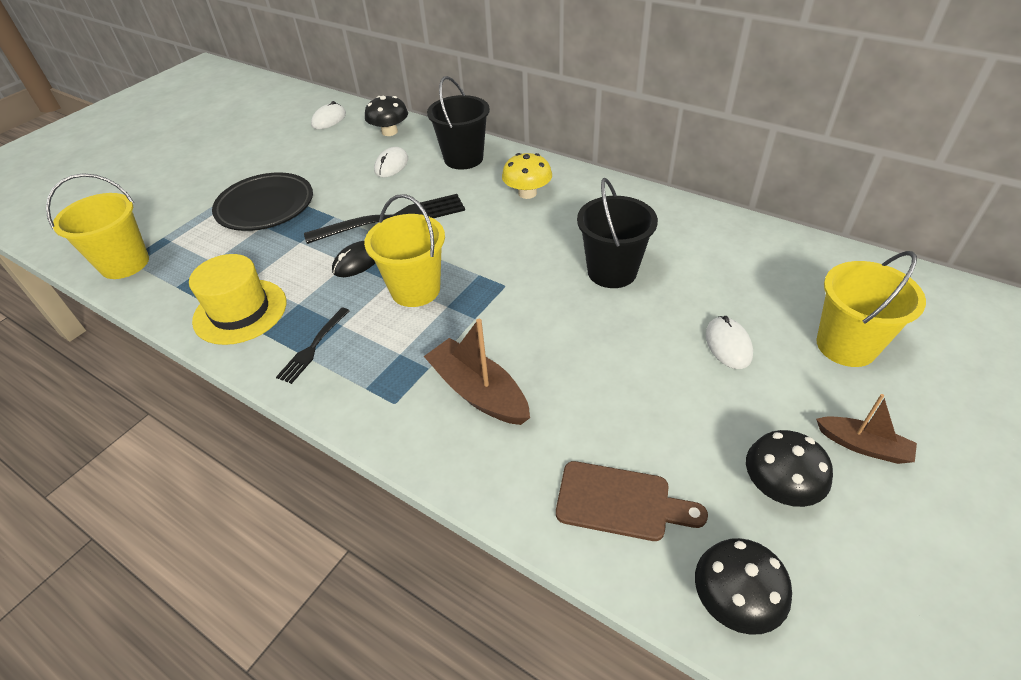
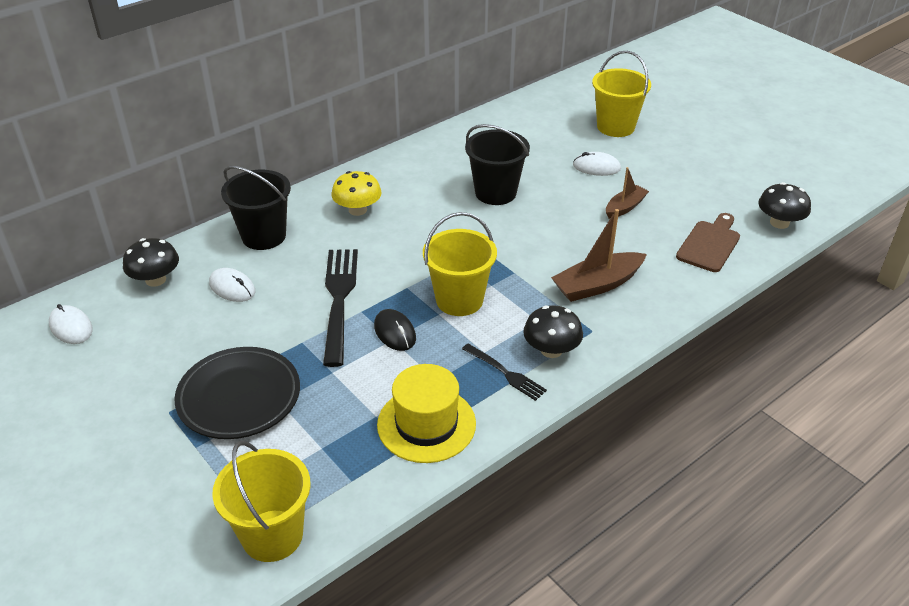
camera: 75 degrees left, 5 degrees down
black mushroom [746,430,833,507] -> black mushroom moved to [523,305,583,358]
brown boat [816,394,917,464] -> brown boat moved to [606,167,649,219]

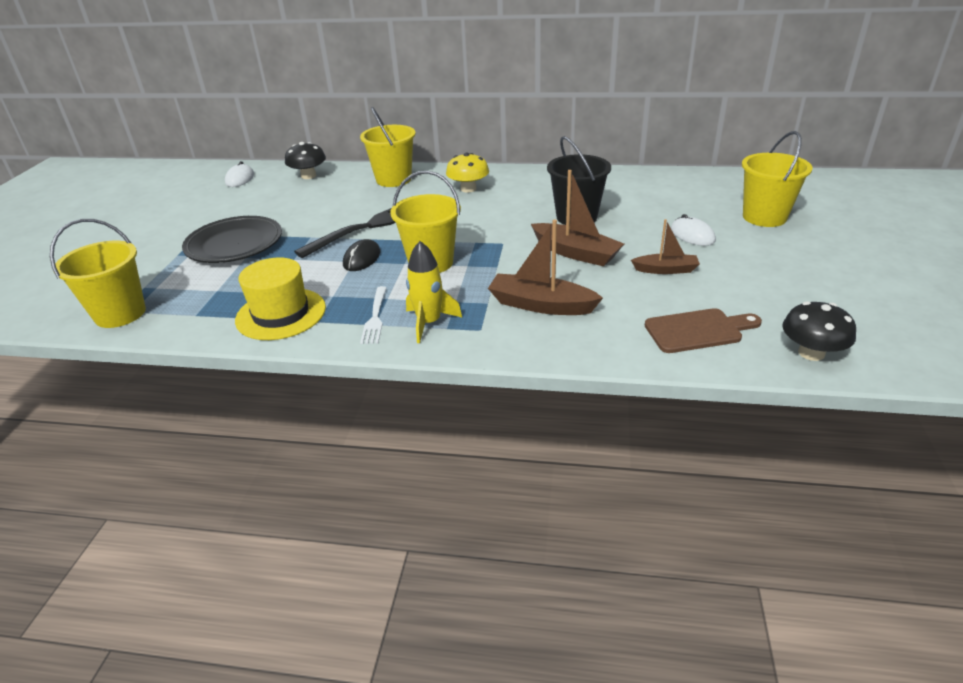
camera: 50 degrees right, 5 degrees down
white mouse [209,268,255,302] -> none
black bucket [221,166,291,250] -> yellow bucket [360,107,416,187]
black fork [462,344,547,401] -> white fork [360,286,387,344]
black mushroom [523,305,583,358] -> yellow rocket [406,241,462,343]
none -> brown boat [531,170,624,266]

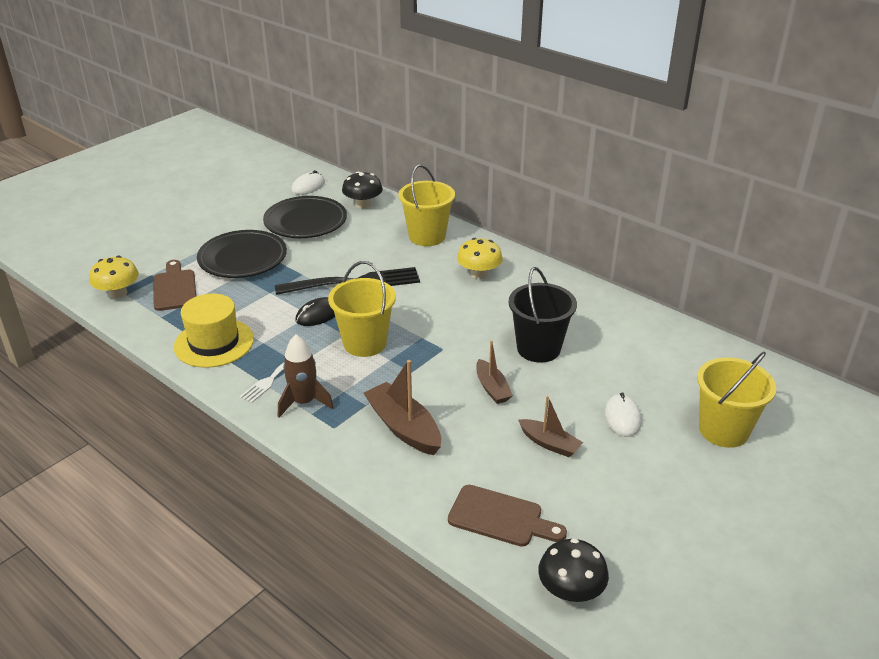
camera: 30 degrees right, 0 degrees up
yellow bucket [50,219,146,328] -> yellow mushroom [89,256,139,298]
yellow rocket [406,241,462,343] -> brown rocket [278,335,334,418]
brown boat [531,170,624,266] -> brown boat [476,340,513,404], size x0.62
none -> brown cutting board [153,260,196,311]
none -> black plate [263,196,347,238]

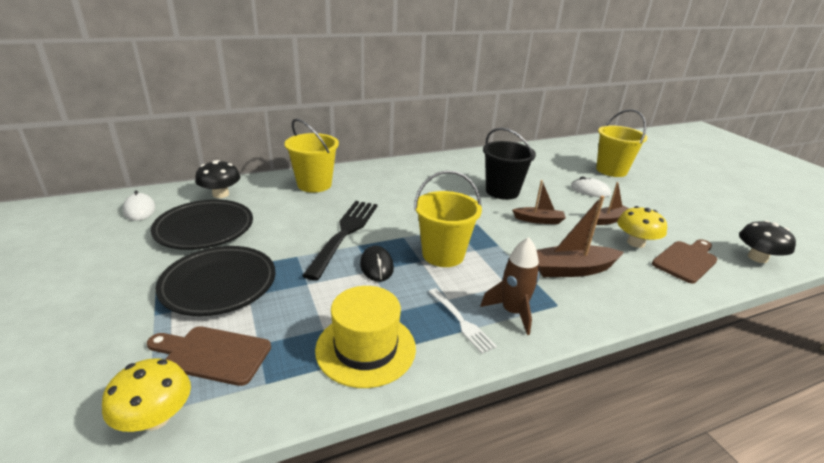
camera: 65 degrees left, 5 degrees down
yellow mushroom [457,238,503,279] -> yellow mushroom moved to [617,206,667,248]

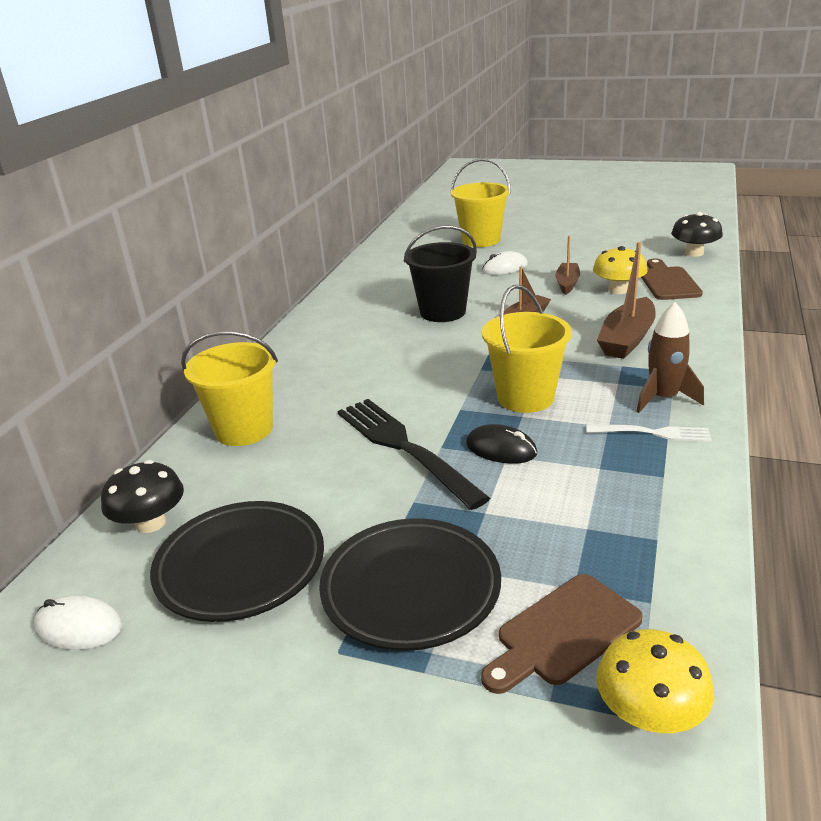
camera: 45 degrees left, 0 degrees up
yellow hat [315,286,416,388] -> none

